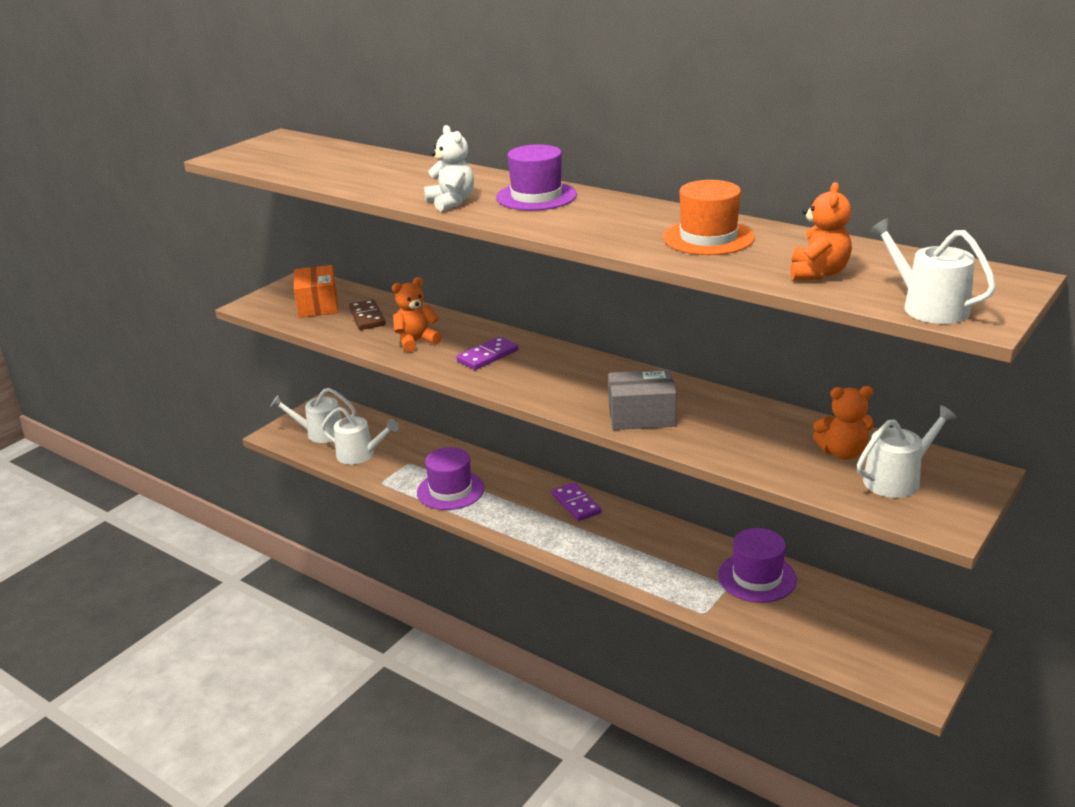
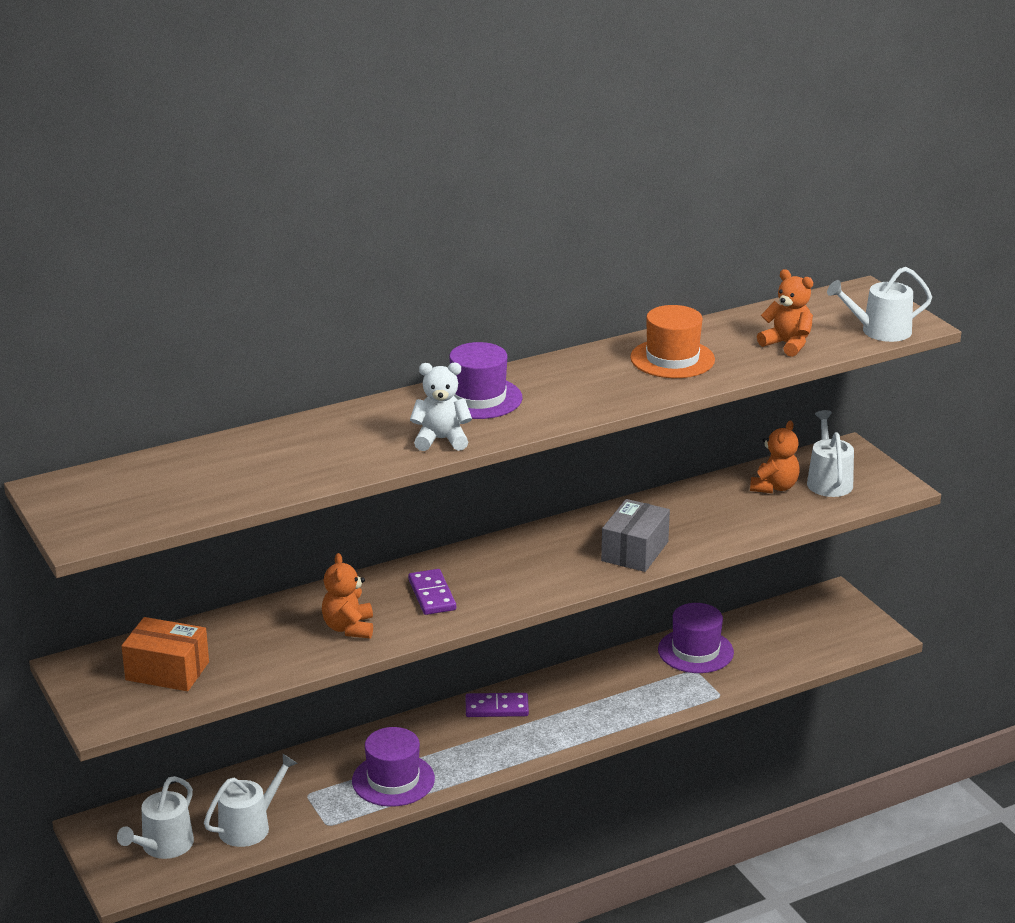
camera: 65 degrees left, 0 degrees up
brown domino [349,299,386,330] -> none

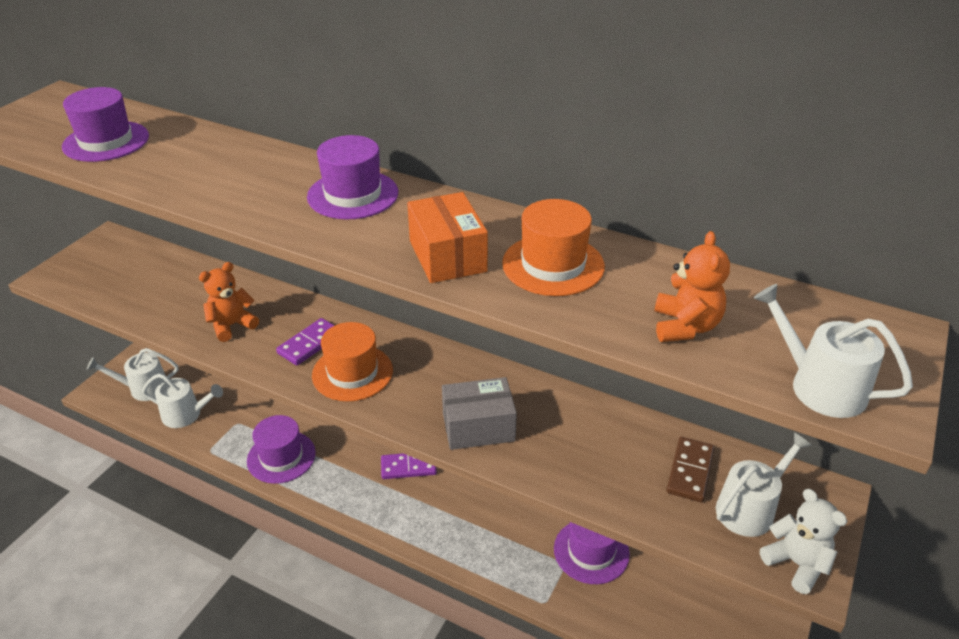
camera: 55 degrees right, 10 degrees up
orange box [122,617,209,691] -> orange box moved to [407,192,488,283]
white teddy bear [410,362,472,451] -> white teddy bear moved to [760,489,847,594]
purple domino [466,693,529,717] -> purple domino turned 60 degrees counterclockwise [381,453,437,479]
orange teddy bear [750,421,800,493] -> brown domino [667,437,714,502]
none -> purple hat [62,87,149,162]
none -> orange hat [312,322,393,402]

